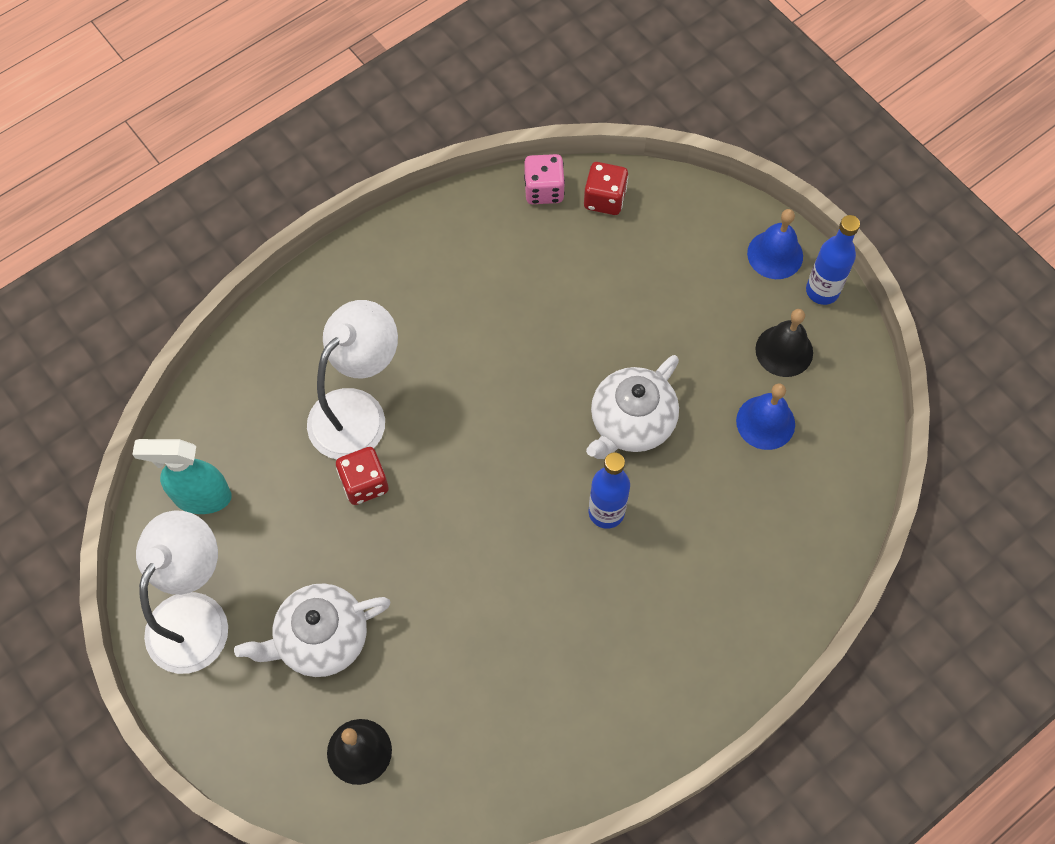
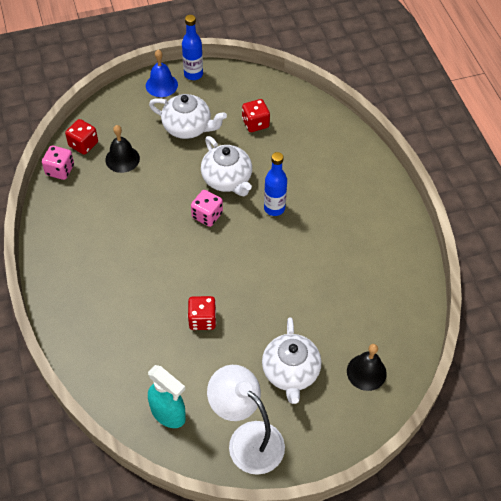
camera: 70 degrees left, 10 degrees down
turquoise spray bottle [132,439,232,514] -> turquoise spray bottle turned 75 degrees counterclockwise [148,365,186,428]
white lamp [307,300,398,459] -> none
blue bell [736,383,795,450] -> red dice [242,99,270,132]
black bell [755,309,813,377] -> black bell moved to [105,125,140,173]
none -> white teapot [149,94,227,139]
none -> pink dice [191,190,223,227]

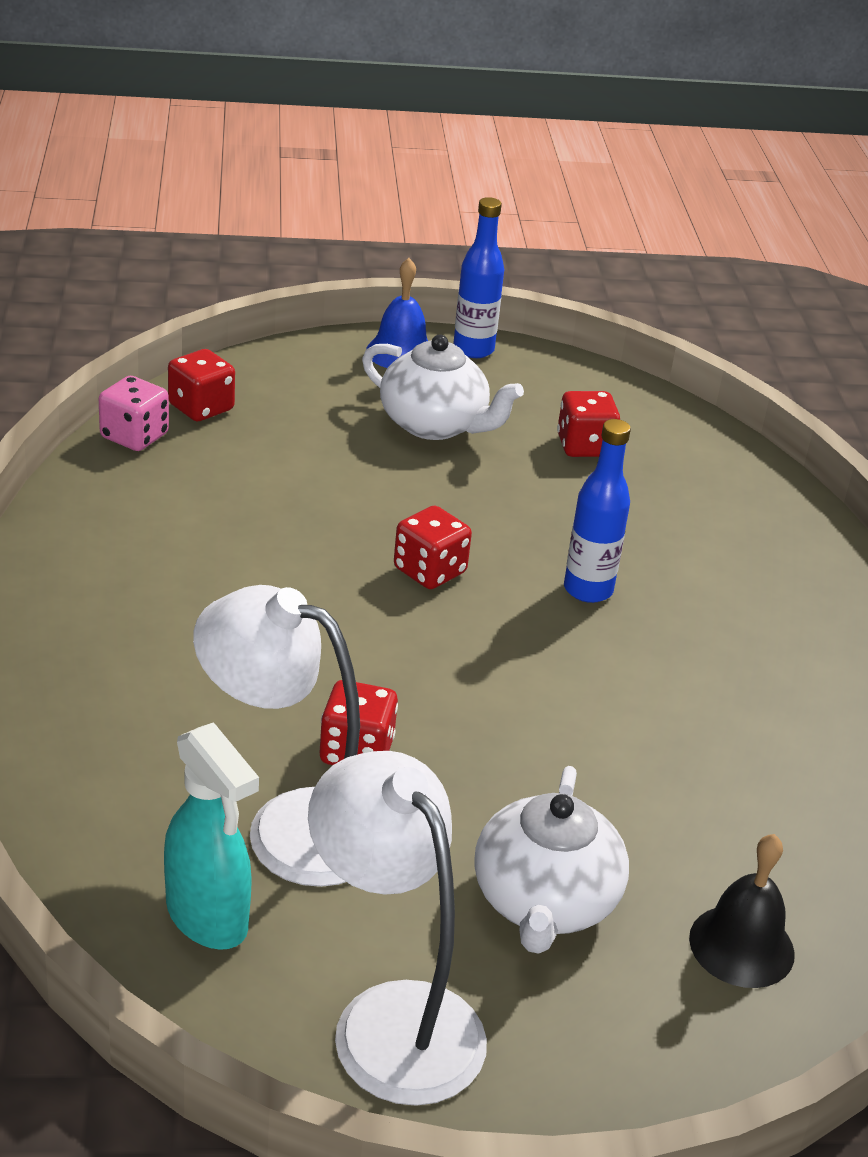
camera: 10 degrees right, 20 degrees down
black bell [105,125,140,173] -> none
pink dice [191,190,223,227] -> red dice [394,506,472,589]
white teapot [201,136,252,196] -> none
none -> white lamp [193,585,360,887]

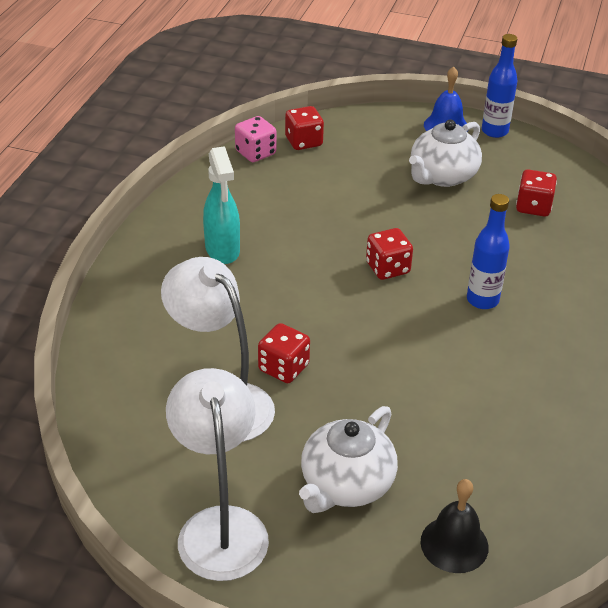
camera: 25 degrees right, 5 degrees up
turquoise spray bottle [164,722,259,950] -> turquoise spray bottle moved to [203,146,240,264]
white teapot [362,334,524,440] -> white teapot turned 75 degrees clockwise [409,119,482,187]

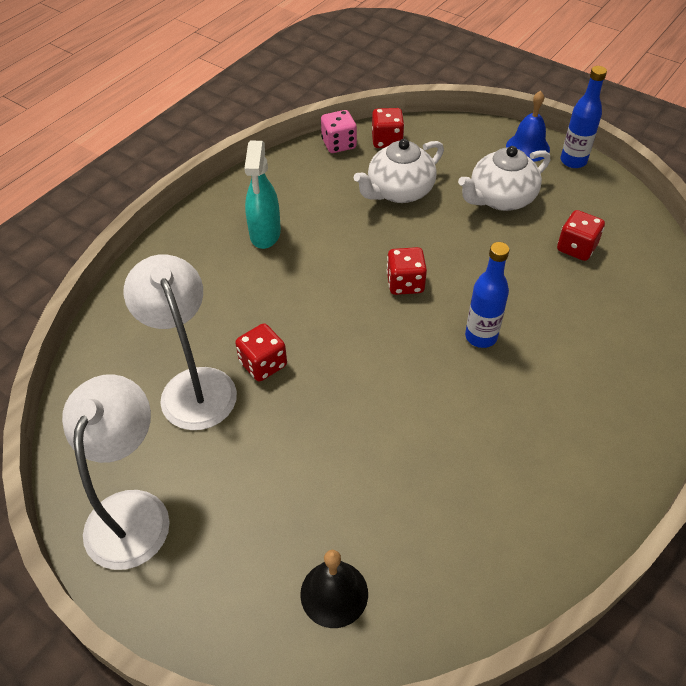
camera: 20 degrees right, 10 degrees up
white teapot [299,406,398,513] -> white teapot moved to [354,139,444,203]

